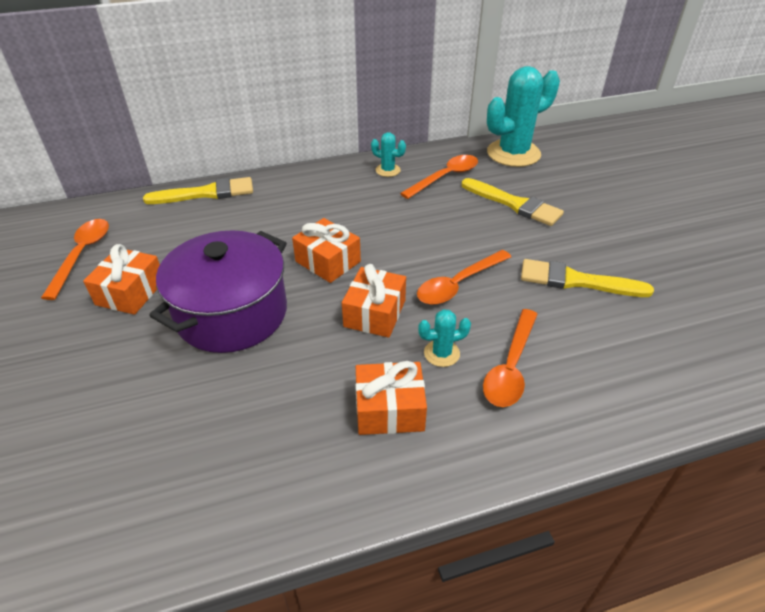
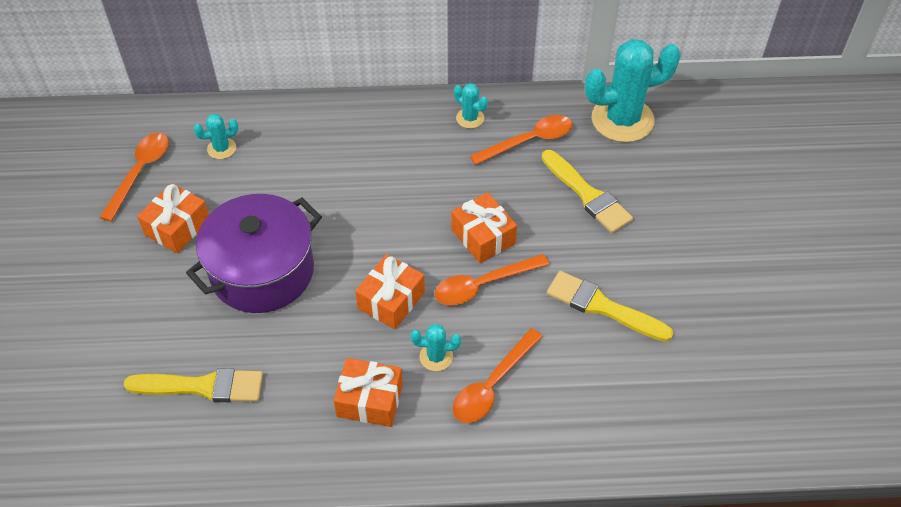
camera: 15 degrees right, 10 degrees up
yellow brush [143,177,253,204] -> yellow brush moved to [123,368,263,402]
orange gift [292,218,361,283] -> orange gift moved to [451,192,517,263]
none -> turquoise cactus [193,114,238,159]

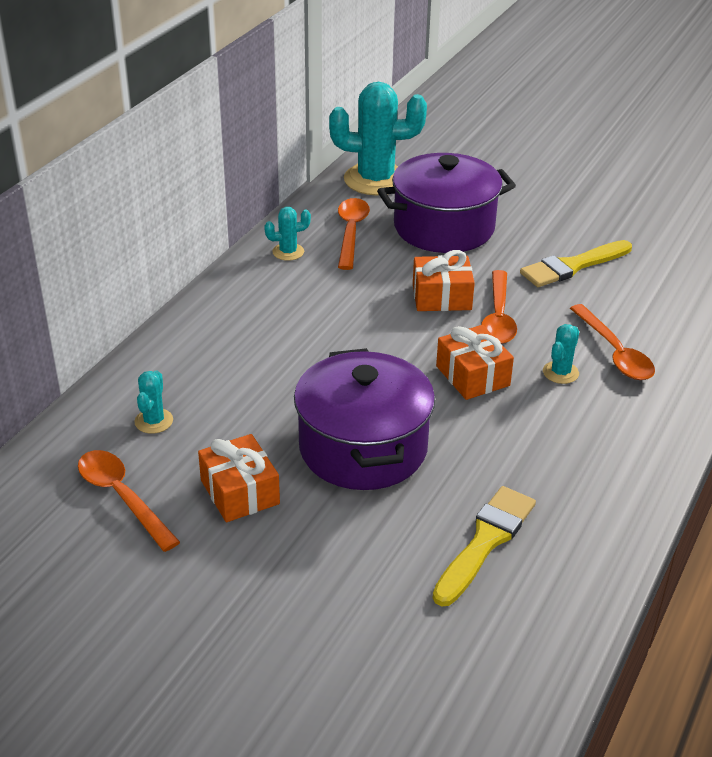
camera: 60 degrees left, 15 degrees down
orange gift [333,358,403,427] -> none
yellow brush [542,150,633,233] -> purple pot [377,153,516,253]
turquoise cactus [585,39,681,142] -> turquoise cactus turned 75 degrees clockwise [329,82,427,195]

